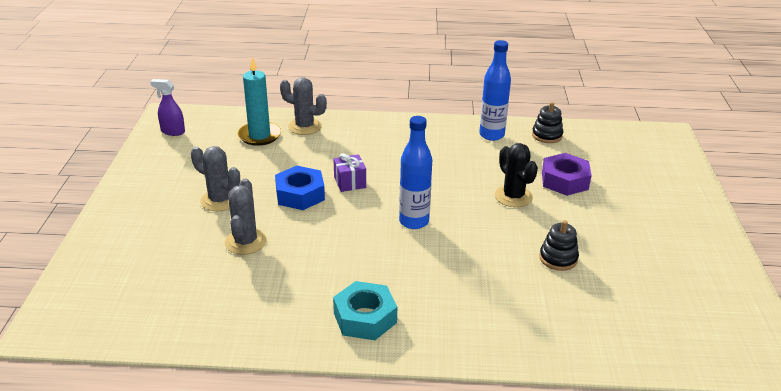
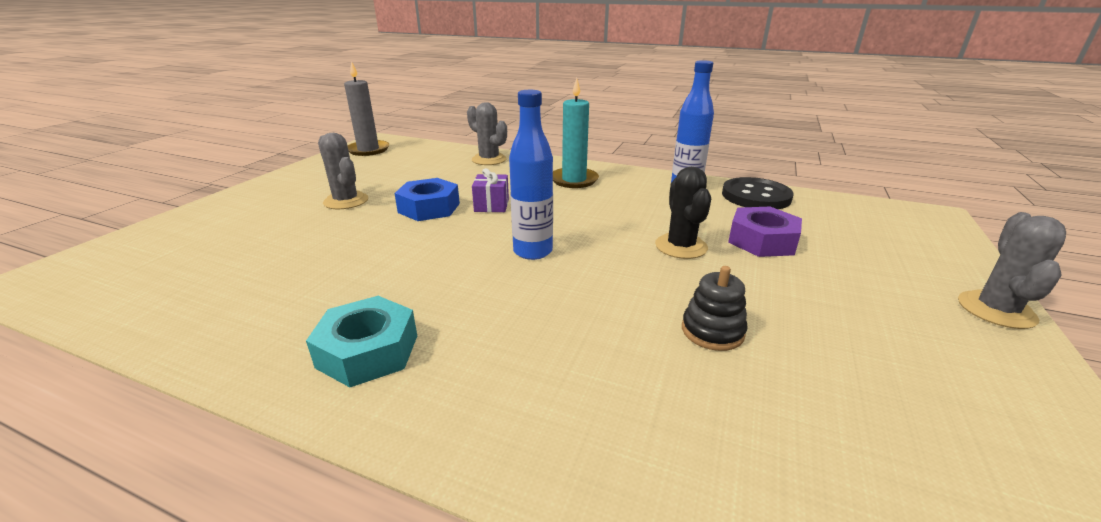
camera: 20 degrees right, 5 degrees down
purple spray bottle [150,79,185,136] -> grey candle [344,61,389,156]
grey cactus [225,179,267,255] -> grey cactus moved to [958,212,1066,329]
turquoise candle [238,57,281,146] -> turquoise candle moved to [553,78,599,188]
black stacking toy [532,102,563,143] -> black button [722,177,794,209]

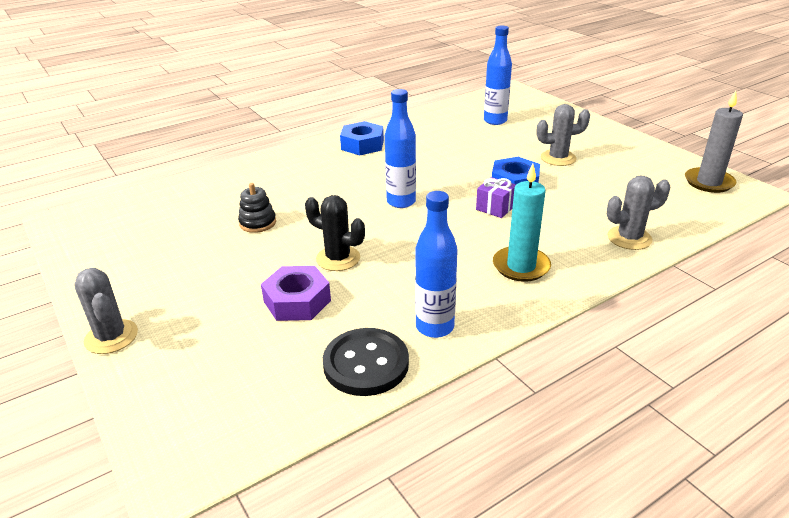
camera: 125 degrees right, 5 degrees up
turquoise nut [306,296,417,387] -> blue nut [340,121,384,155]
none -> blue bottle [484,26,512,125]

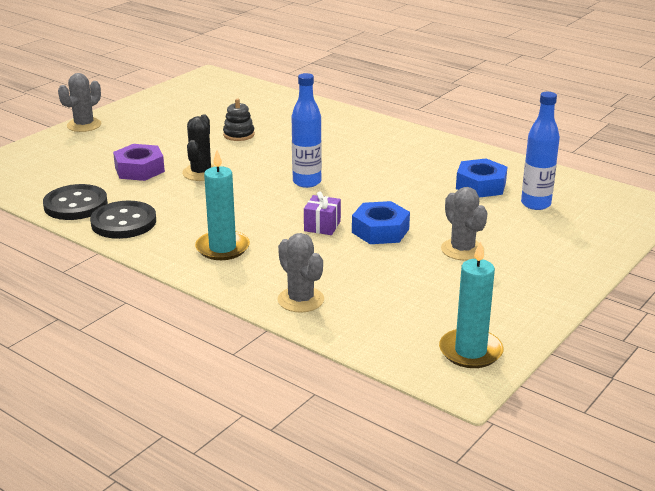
camera: 70 degrees right, 5 degrees down
blue nut [340,121,384,155] -> blue nut moved to [456,159,507,198]
blue bottle [415,191,458,338] -> black button [90,201,156,239]
grey candle [685,91,743,193] -> turquoise candle [439,241,503,368]

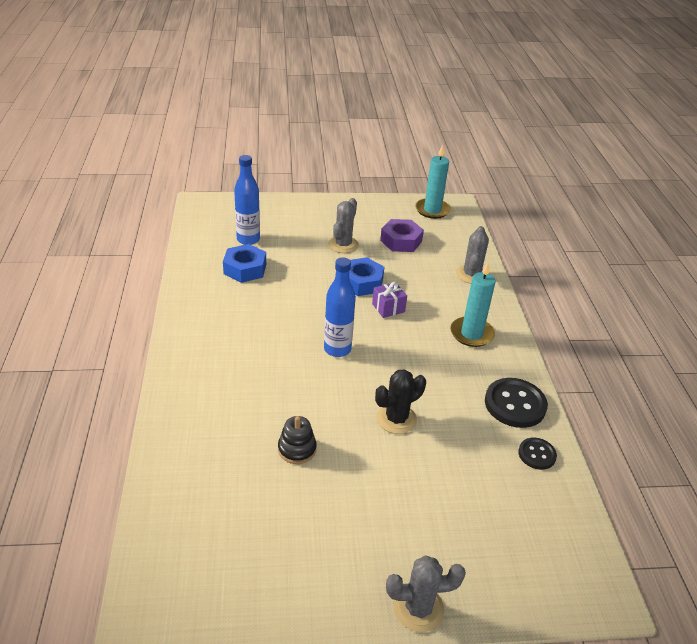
camera: 135 degrees left, 10 degrees up
black button [43,184,108,220] -> black button [518,438,557,470], size x0.57
purple nut [113,144,165,181] -> purple nut moved to [380,219,424,252]

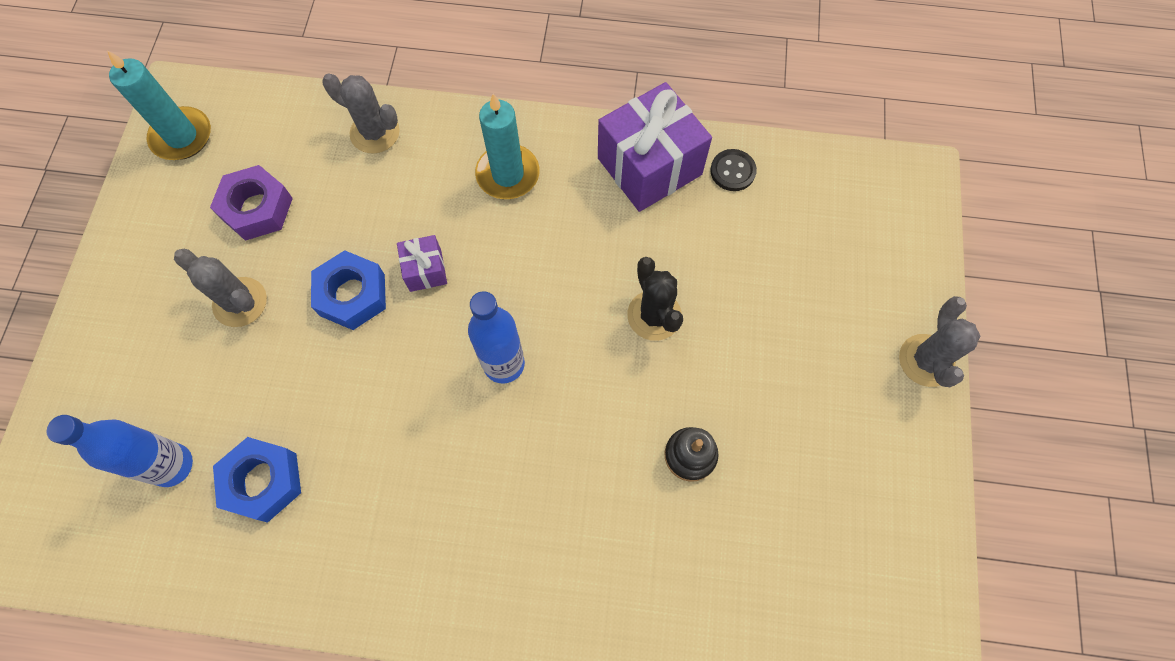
camera: 75 degrees left, 30 degrees up
black button [485,378,548,428] -> purple gift [598,82,712,212]

